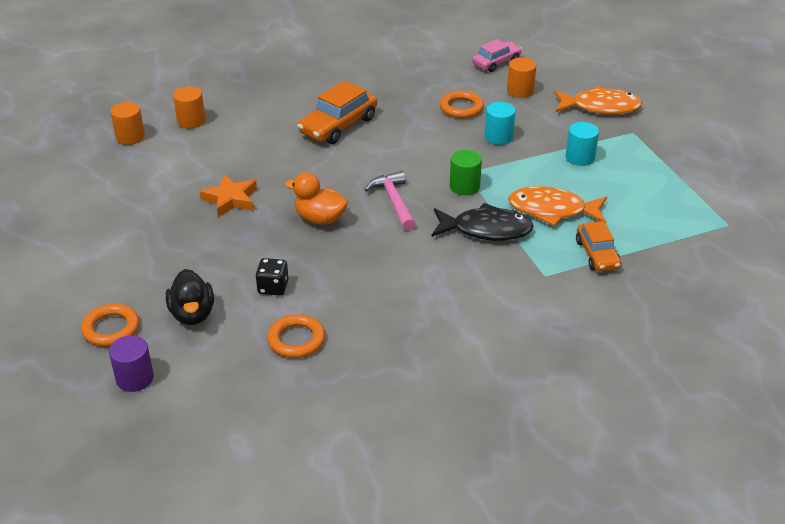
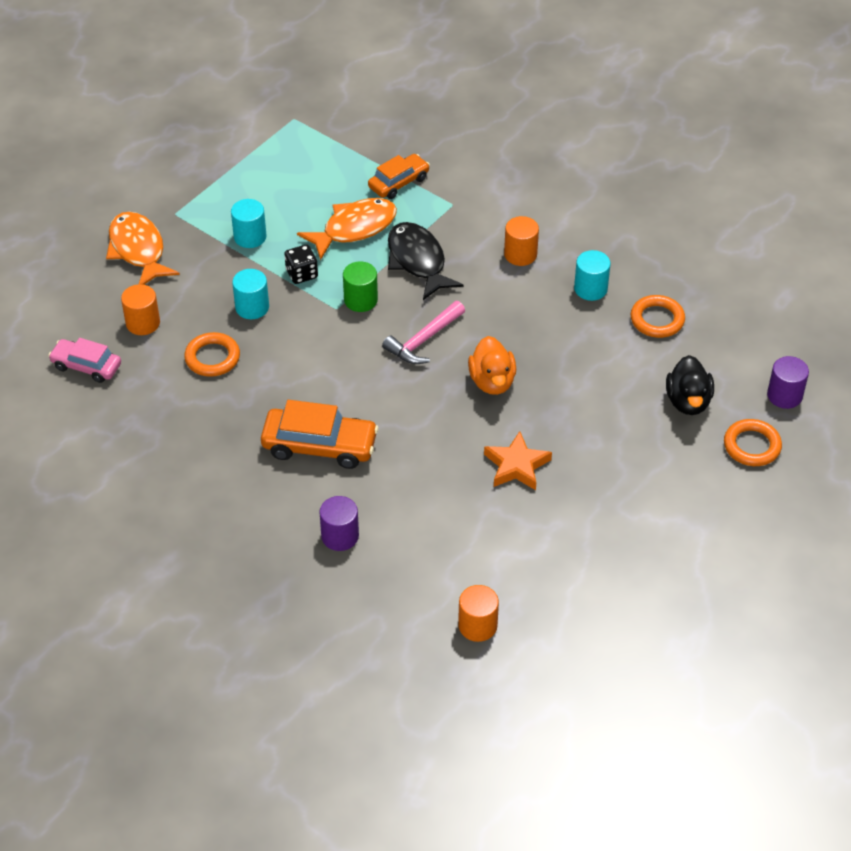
camera: 120 degrees left, 10 degrees up
black duck [166,269,214,325] -> black duck turned 135 degrees clockwise [666,355,714,415]
orange cylinder [173,86,205,128] -> orange cylinder moved to [504,216,539,266]
black dice [256,258,289,296] -> black dice moved to [284,245,318,284]
orange fish [508,186,607,226] -> orange fish turned 105 degrees counterclockwise [297,198,397,260]
none -> purple cylinder [319,496,359,551]
none -> turquoise cylinder [574,250,611,301]

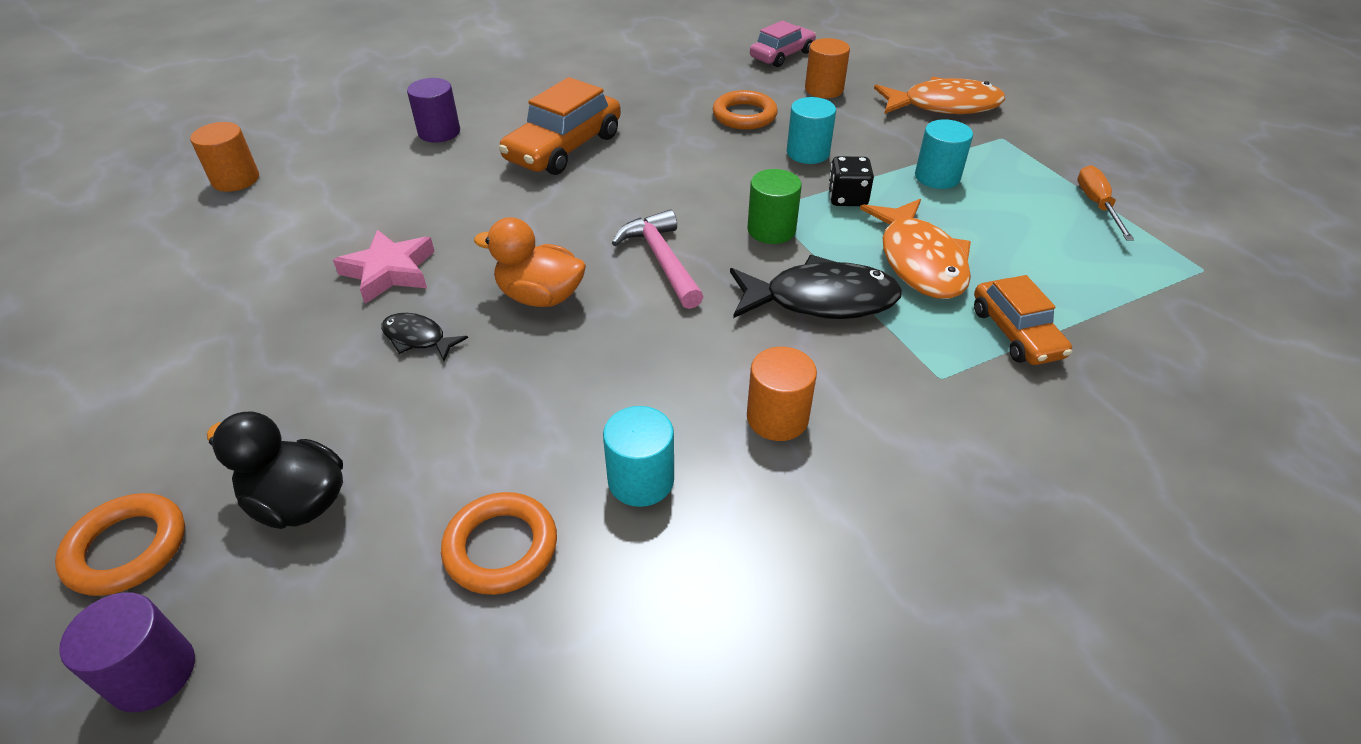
camera: 115 degrees right, 5 degrees down
orange star [484,431,552,490] -> pink star [333,230,435,304]
none -> black fish [381,313,468,361]
none -> orange screwdriver [1077,165,1134,241]

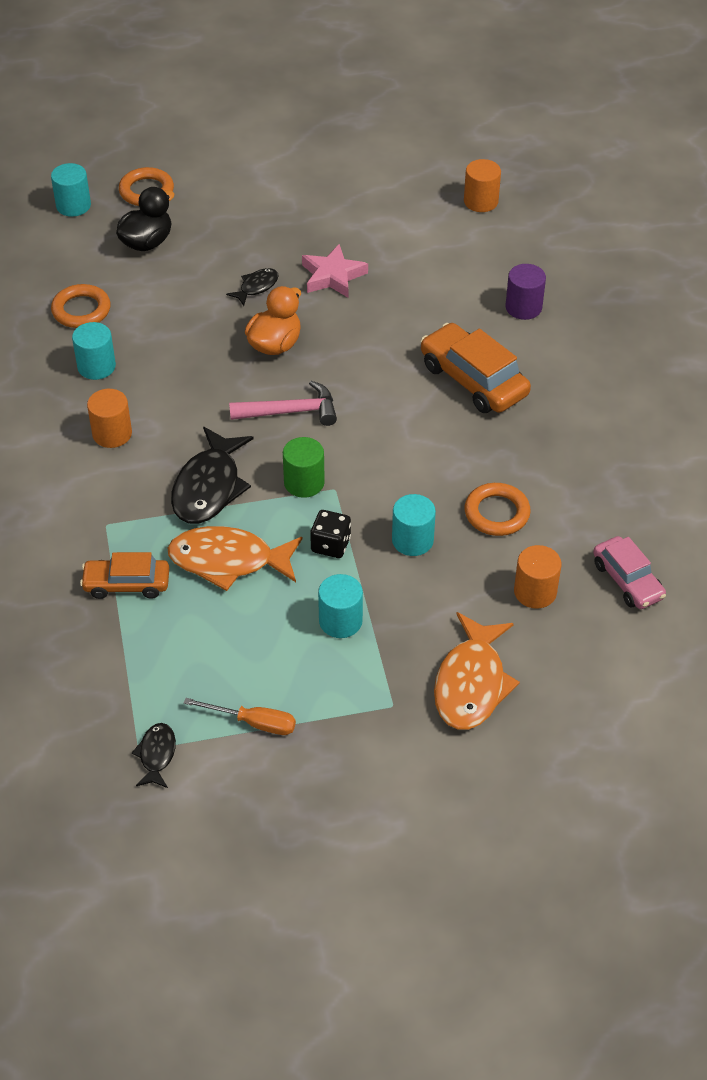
camera: 105 degrees right, 5 degrees up
purple cylinder [59,592,195,712] -> turquoise cylinder [51,163,91,217]
none -> black fish [132,723,176,788]

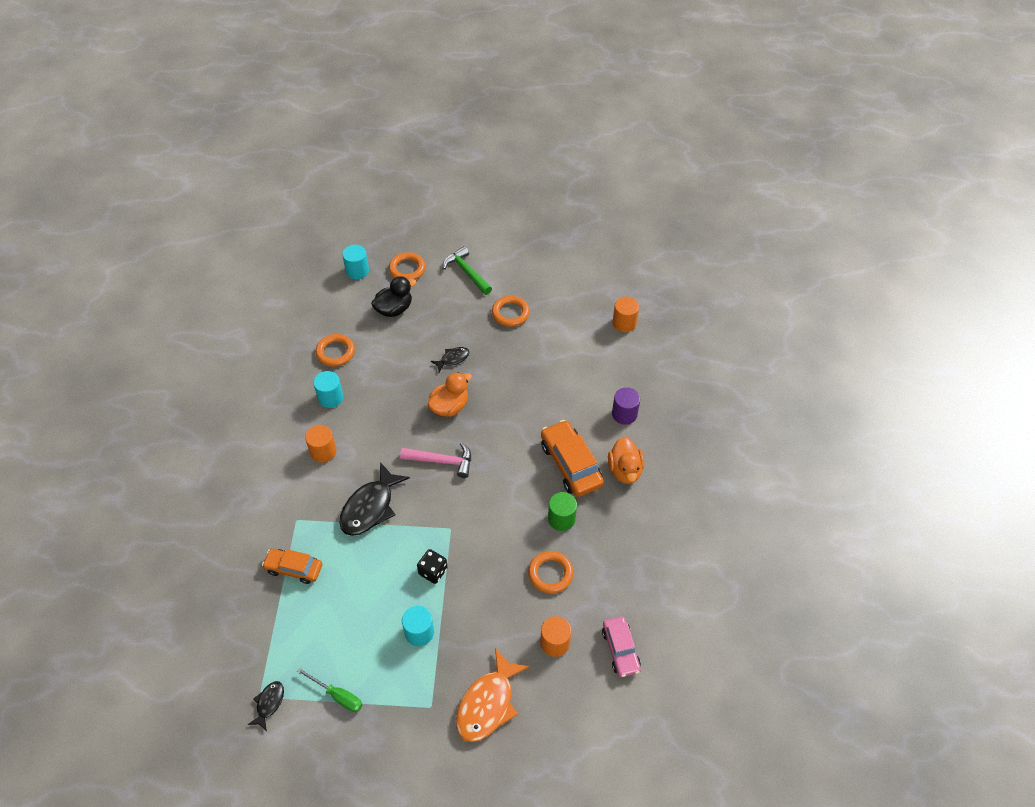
camera: 15 degrees right, 5 degrees up
orange fish [168,526,302,591] -> none
orange screwdriver [184,698,296,735] -> green screwdriver [297,668,362,712]
green cylinder [283,437,325,498] -> green cylinder moved to [548,492,577,531]
pink star [302,244,368,298] -> none
turquoise cylinder [392,494,436,556] -> none
none -> green hammer [443,246,492,295]
none -> orange ring [492,296,530,327]
none -> orange duck [608,437,644,484]

